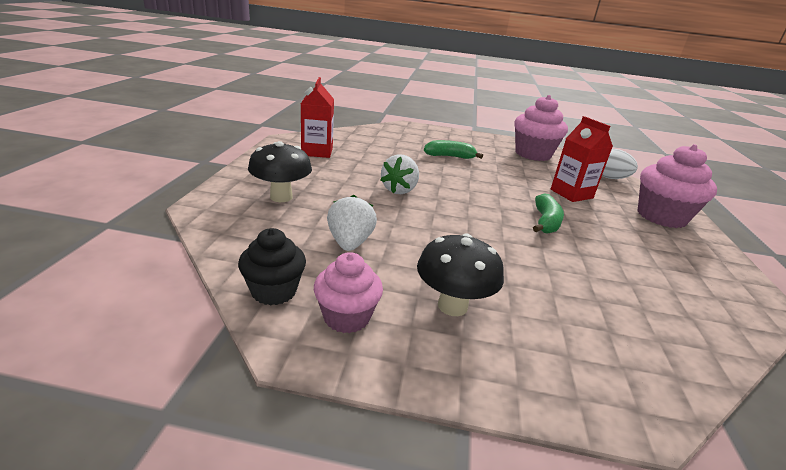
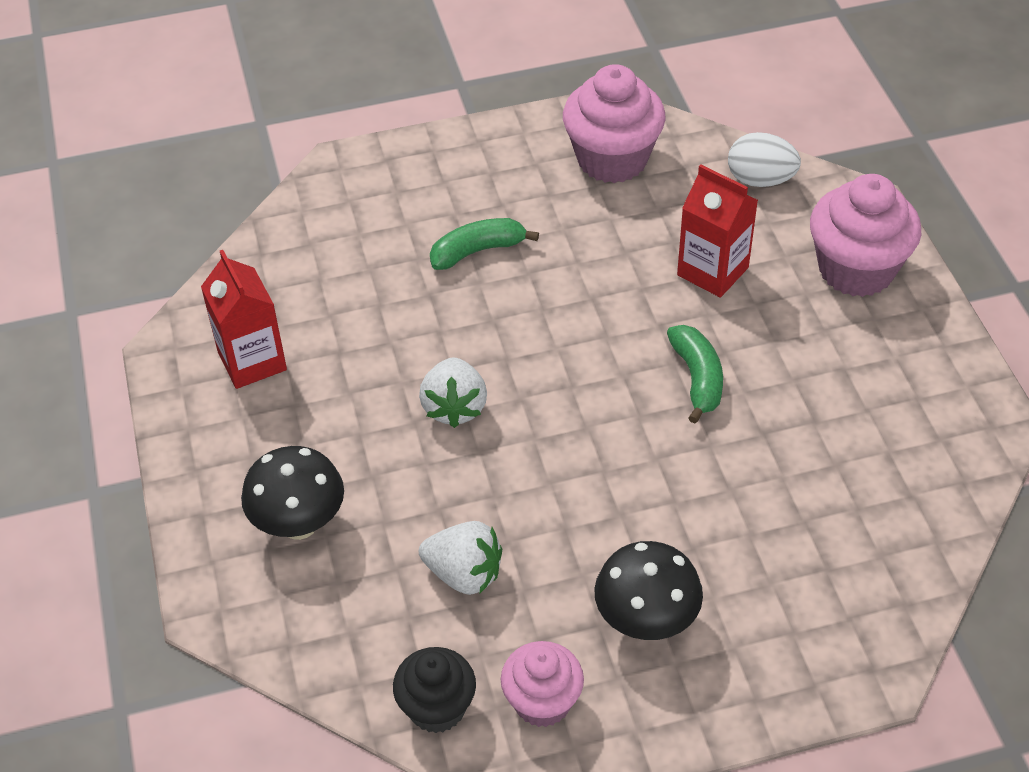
camera: 20 degrees left, 20 degrees up
white strawberry [327,195,377,251] -> white strawberry turned 135 degrees clockwise [419,521,502,595]

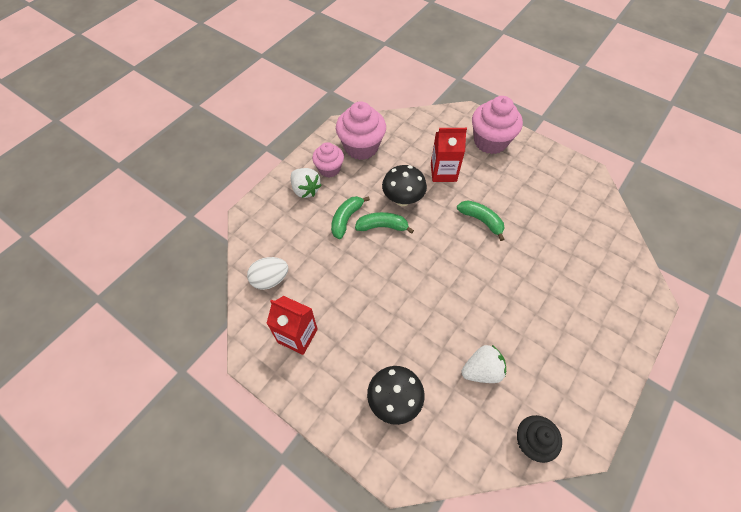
camera: 40 degrees left, 10 degrees up
white strawberry [419,357,487,428] -> white strawberry moved to [291,168,322,198]
pink cupcake [501,641,584,727] -> pink cupcake moved to [312,142,344,177]
black mushroom [594,541,703,640] -> black mushroom moved to [382,165,427,206]
white egg [728,132,801,187] -> white egg moved to [247,257,288,290]
none -> green banana [355,212,414,234]

